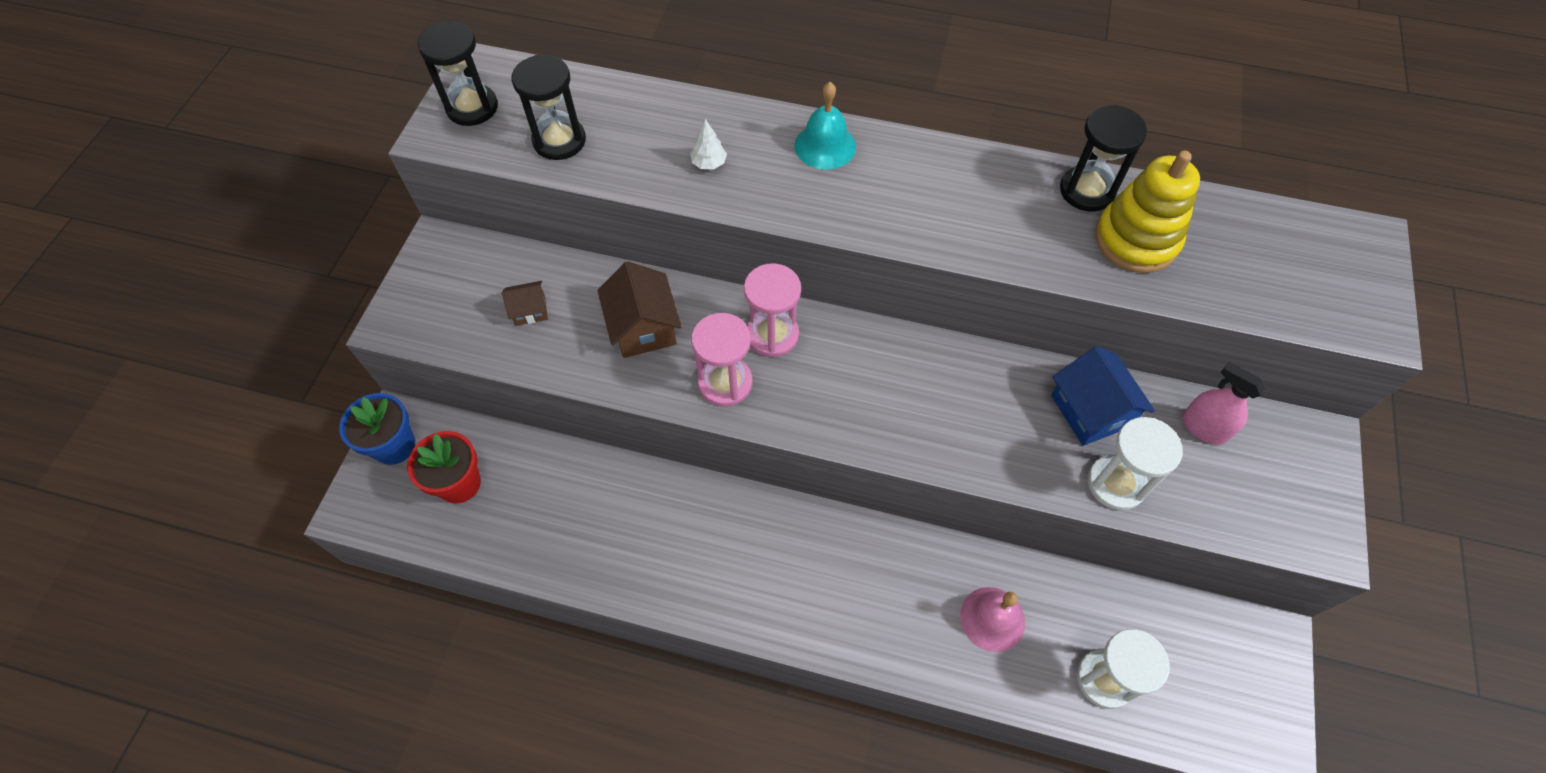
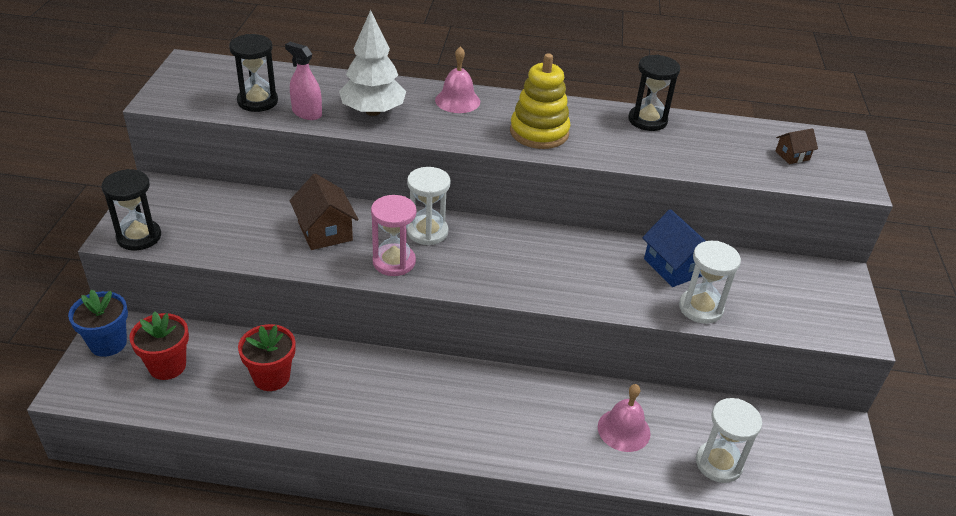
camera: 10 degrees left, 20 degrees down
black hourglass [418,21,498,126] -> black hourglass moved to [102,169,161,250]
brown house [502,281,548,326] -> brown house moved to [776,128,818,164]
white tree [690,119,727,169] -> white tree [339,10,406,116], size x2.43
pink hourglass [744,263,801,357] -> white hourglass [407,167,451,245]
turquoise bell [794,82,856,170] -> pink bell [435,46,480,113]
yellow stacking toy [1095,151,1200,273] -> yellow stacking toy moved to [510,53,571,149]
pink spray bottle [1182,362,1265,445] -> pink spray bottle moved to [285,42,322,120]
none -> red flower pot [238,324,296,391]

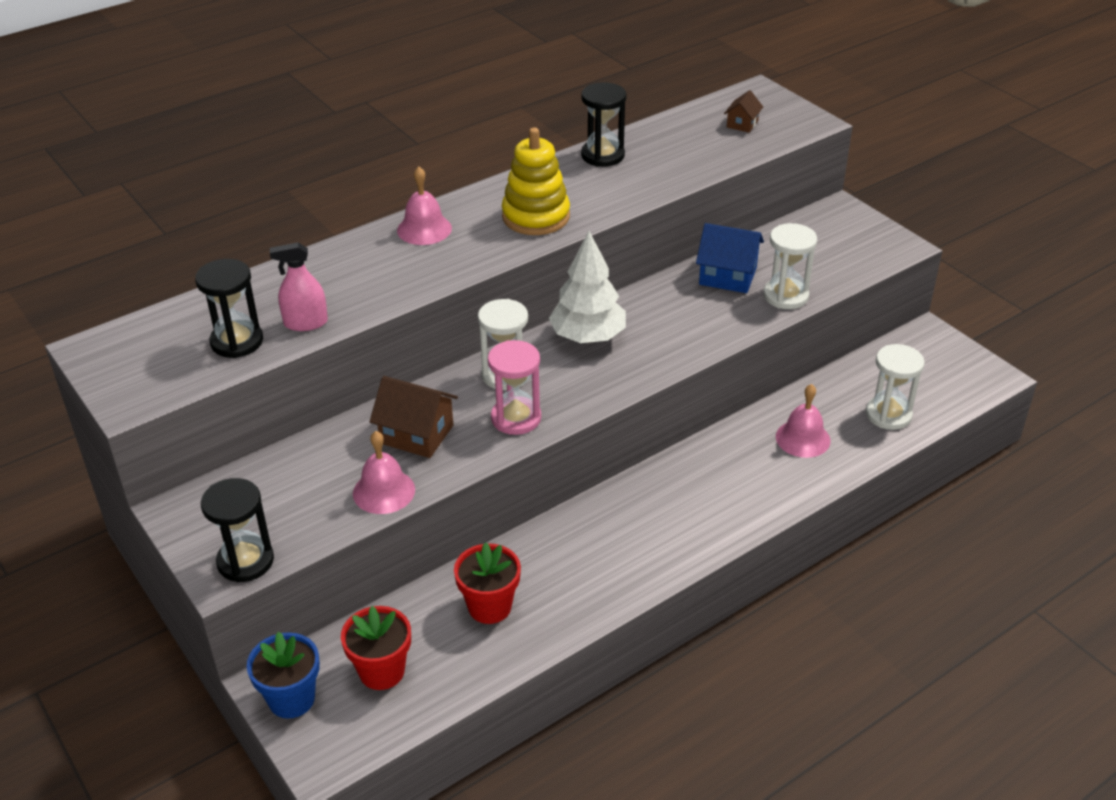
camera: 40 degrees left, 0 degrees up
white tree [339,10,406,116] -> white tree moved to [549,231,626,343]
none -> pink bell [353,431,415,514]

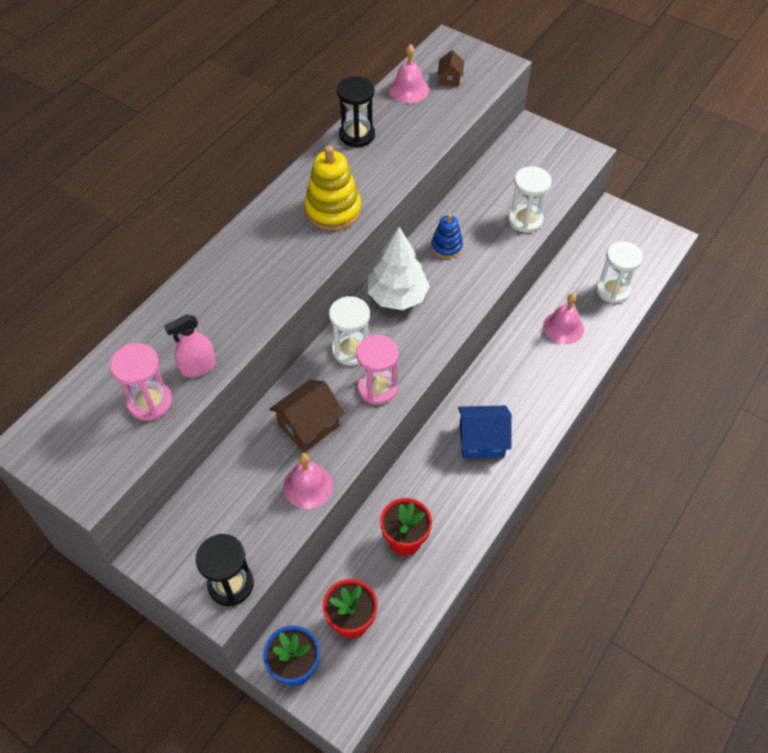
camera: 20 degrees left, 15 degrees up
black hourglass [195,259,263,358] -> pink hourglass [110,343,172,421]
brown house [370,376,458,458] -> brown house turned 45 degrees counterclockwise [269,380,345,452]
pink bell [397,167,452,245] -> pink bell moved to [389,44,429,103]
blue house [696,223,764,293] -> blue house moved to [458,406,512,458]
none -> blue stacking toy [431,213,463,259]

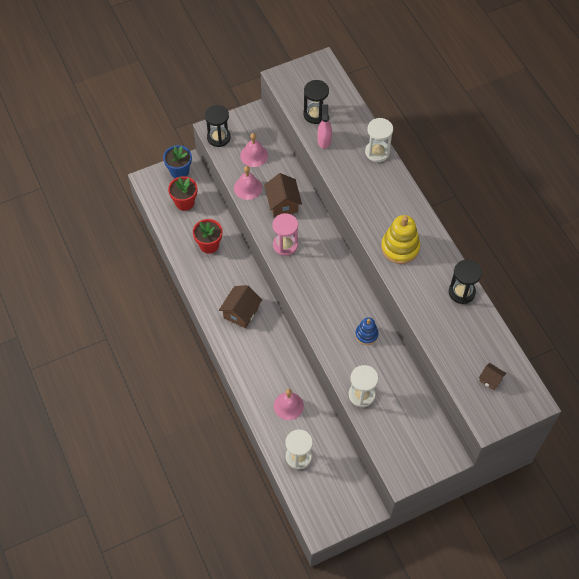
camera: 120 degrees right, 5 degrees up
pink hourglass [110,343,172,421] -> black hourglass [303,80,329,124]
white hourglass [329,296,370,366] -> white hourglass moved to [365,118,393,162]
white tree [368,227,430,310] -> none
pink bell [389,44,429,103] -> pink bell moved to [240,133,268,167]
blue house [458,406,512,458] -> brown house [219,285,262,328]

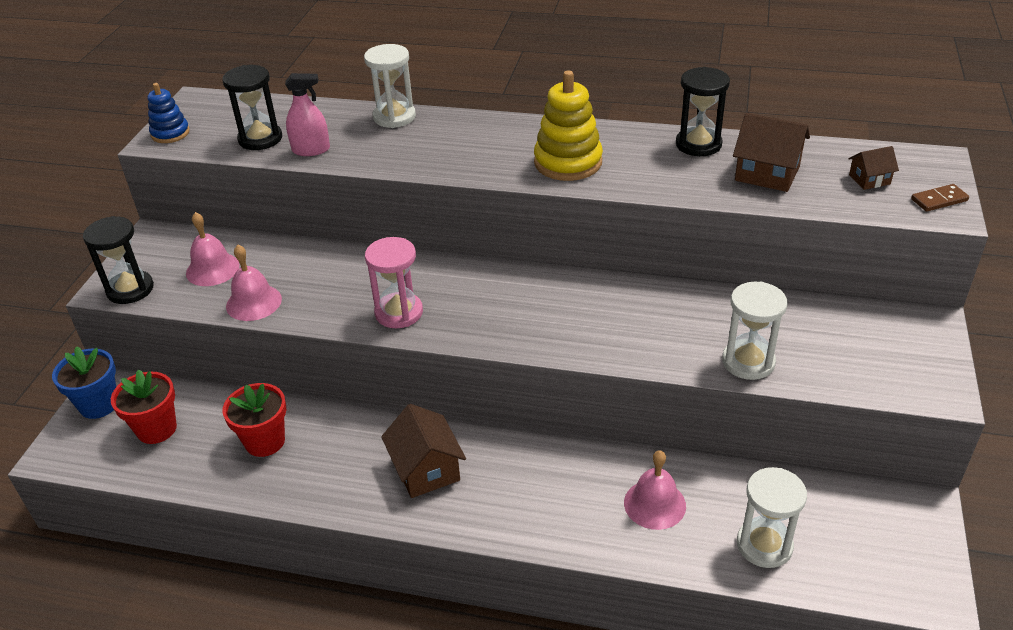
camera: 50 degrees left, 20 degrees down
brown house [264,173,302,217] -> brown house moved to [733,113,810,192]
pink spray bottle [317,104,332,149] -> pink spray bottle turned 135 degrees clockwise [285,73,330,156]
blue stacking toy [355,317,379,345] -> blue stacking toy moved to [148,83,190,143]
none -> brown domino [911,184,969,212]

